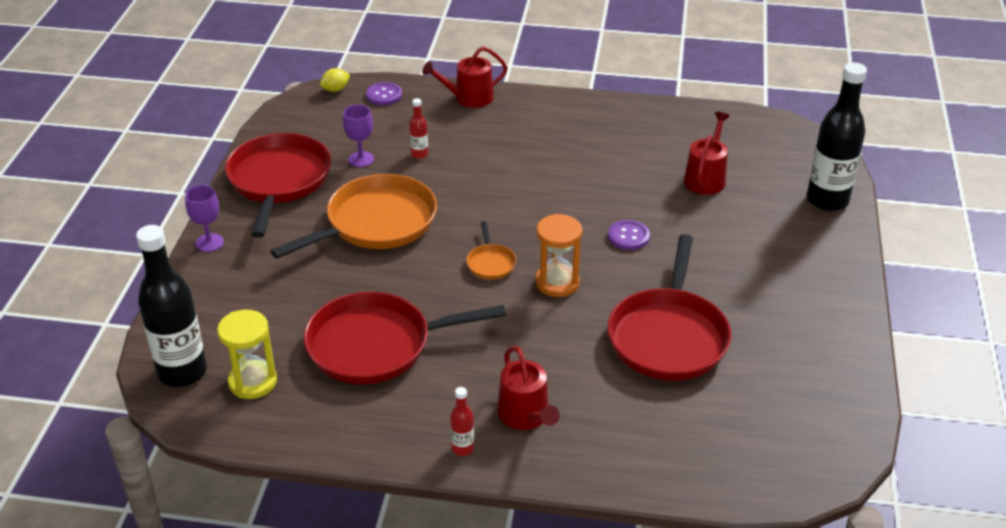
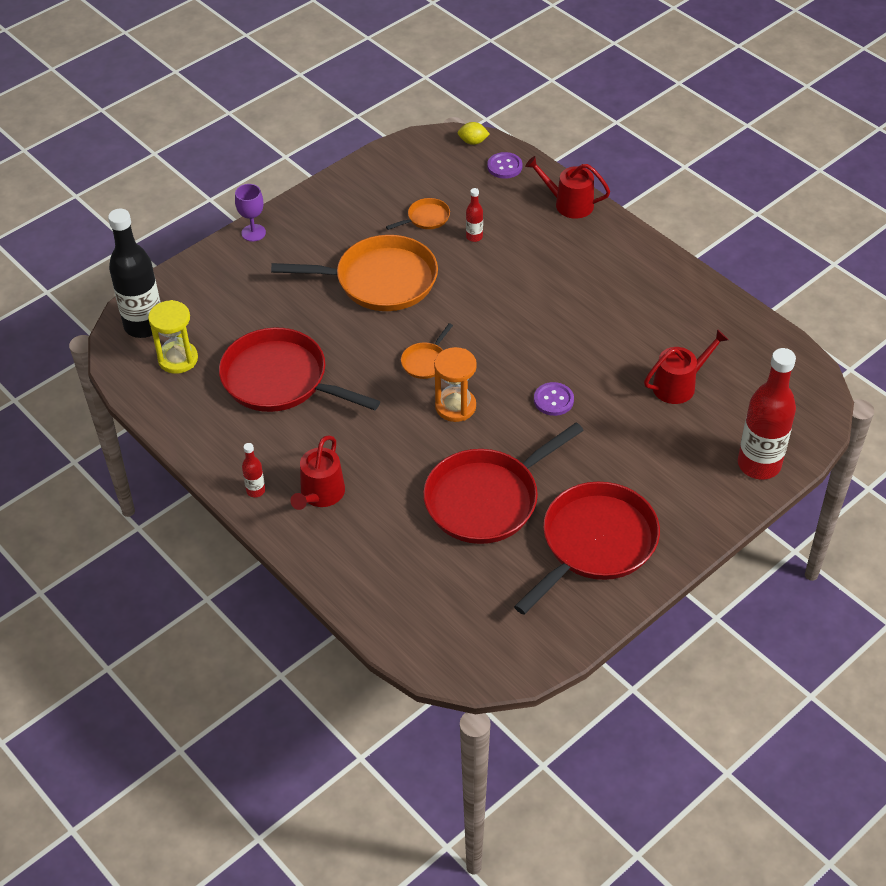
camera: 40 degrees right, 10 degrees up
red pan [225,133,331,238] -> red pan moved to [514,482,660,615]
purple goblet [343,105,374,167] -> orange pan [386,198,450,230]
black bottle [807,62,867,211] -> red bottle [738,348,796,480]

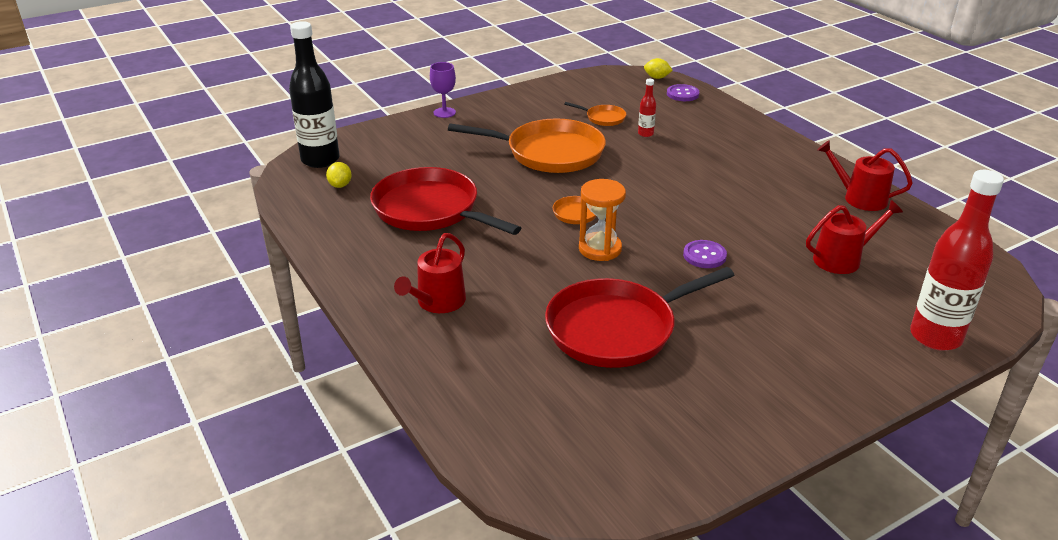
camera: 10 degrees right, 15 degrees down
yellow hourglass [148,300,198,374] -> yellow lemon [326,162,352,188]
red bottle [242,443,265,497] -> none
orange pan [386,198,450,230] -> orange pan turned 45 degrees clockwise [564,102,626,126]
red pan [514,482,660,615] -> none
red watering can [525,156,610,219] -> red watering can moved to [817,140,913,211]

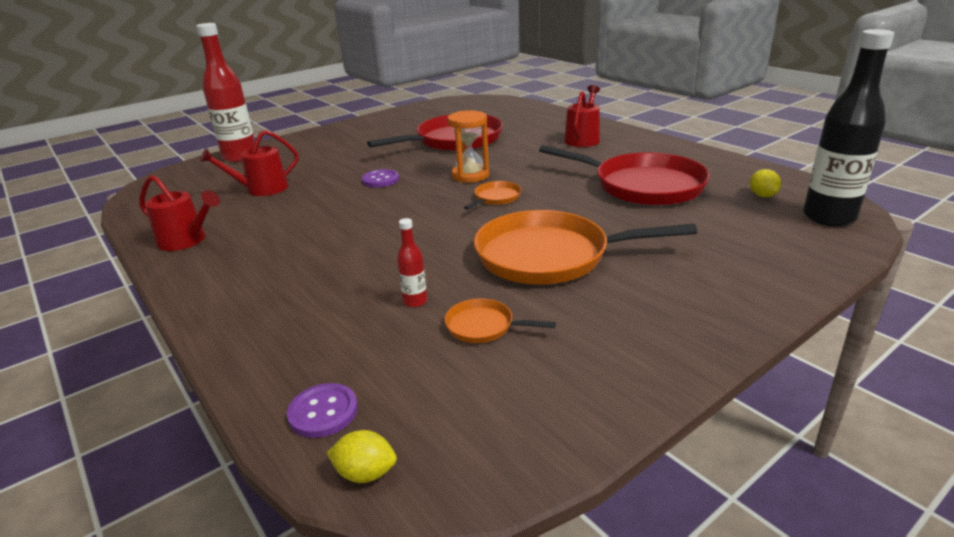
camera: 175 degrees right, 5 degrees down
purple goblet [430,62,456,118] -> none

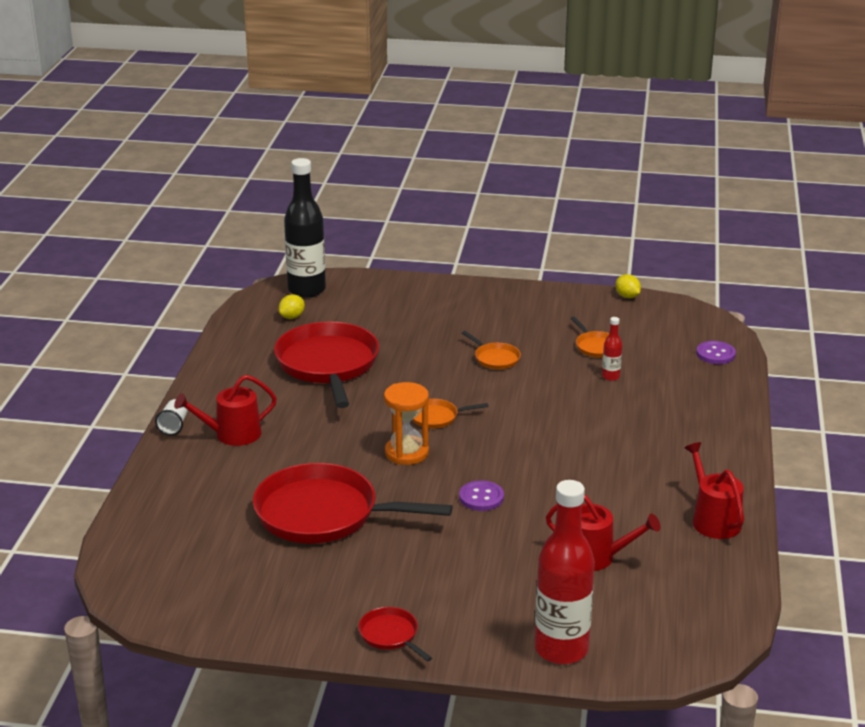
camera: 135 degrees left, 0 degrees up
yellow lemon [327,430,397,483] -> yellow lemon moved to [615,274,641,298]
orange pan [474,210,697,285] -> orange pan [462,331,521,369], size x0.44
none -> white cup [155,399,187,436]
none -> red pan [359,607,432,662]

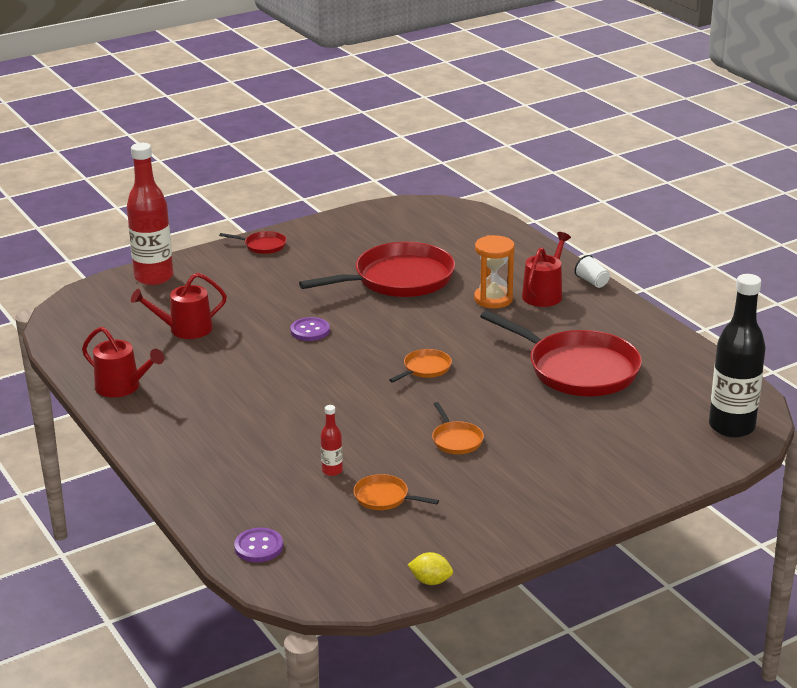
camera: 140 degrees right, 0 degrees up
yellow lemon [279,294,305,319] -> none
orange hourglass [384,382,429,465] -> orange hourglass moved to [474,235,515,308]
orange pan [462,331,521,369] -> orange pan turned 120 degrees counterclockwise [432,402,484,454]

